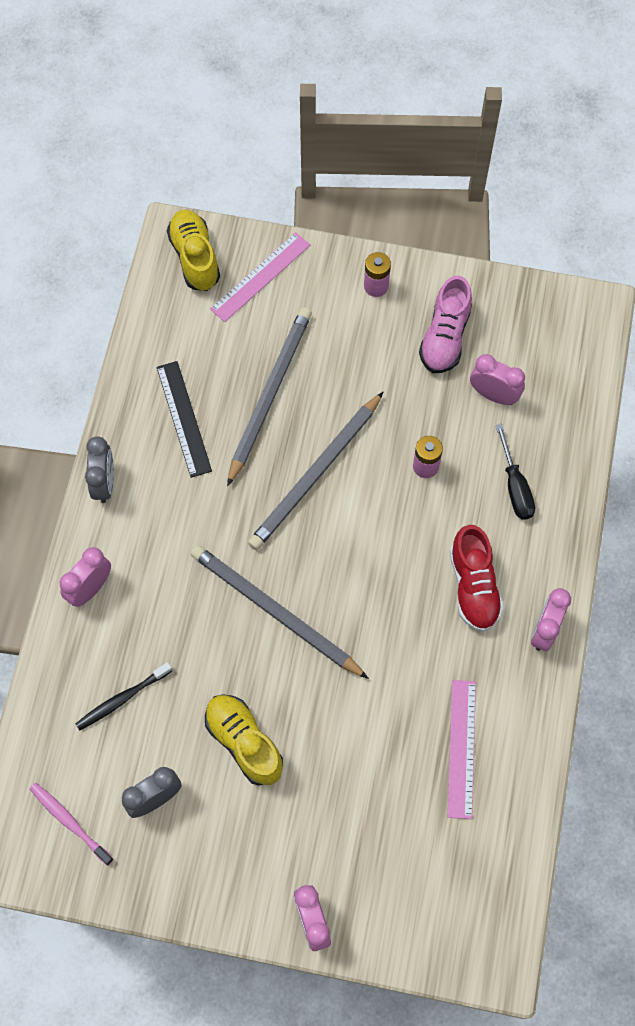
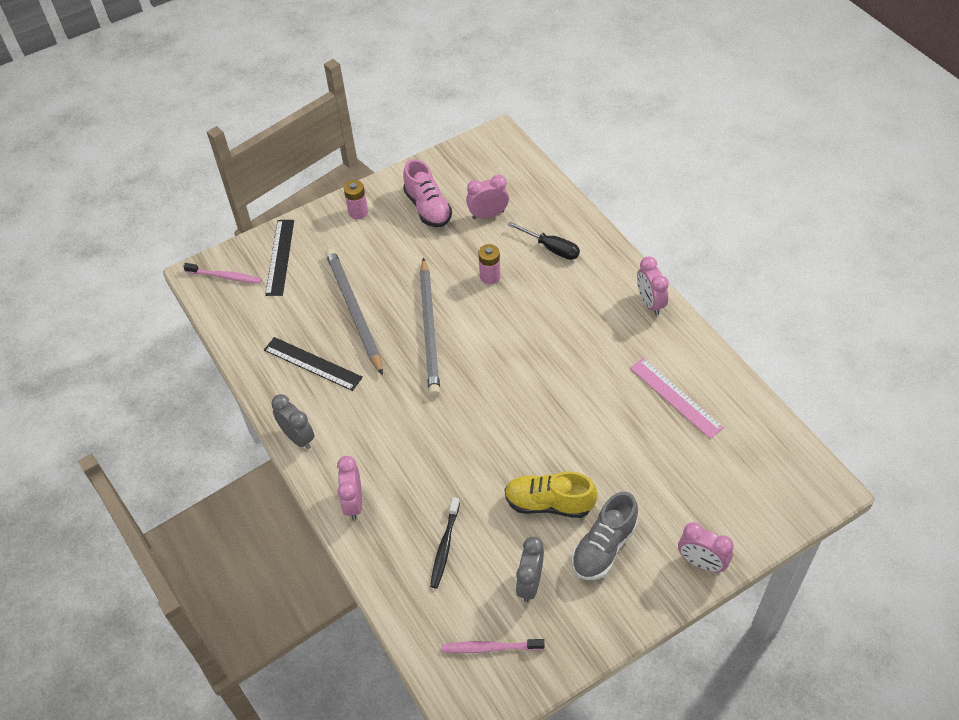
camera: 40 degrees left, 15 degrees down
yellow shoe [167,210,220,291] -> pink toothbrush [183,263,262,284]
grey pencil [190,545,369,679] -> none
pink ruler [210,232,310,322] -> black ruler [265,220,294,296]
red shoe [450,525,504,632] -> none
none -> grey shoe [571,492,638,580]

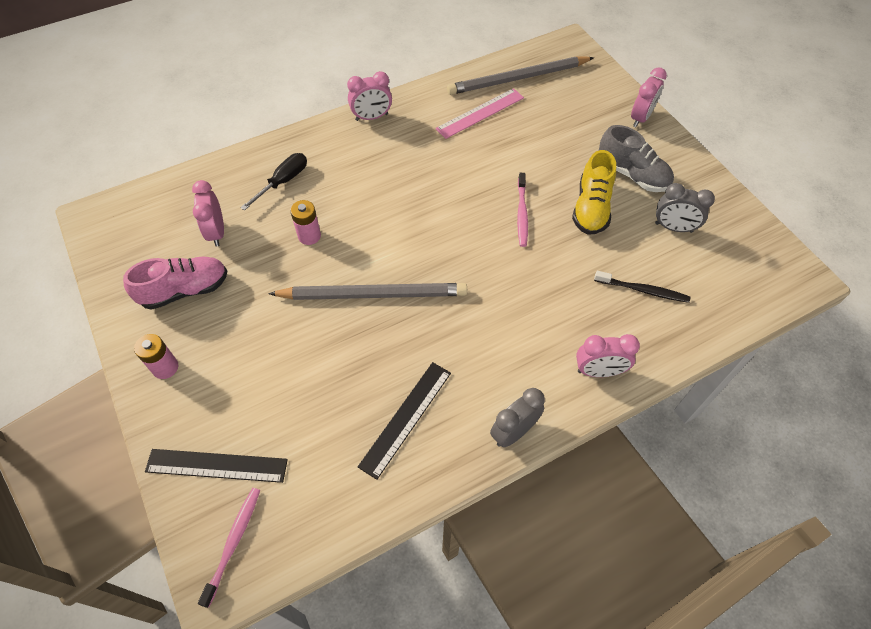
camera: 90 degrees left, 5 degrees up
grey pencil [325,248,383,375] -> grey pencil moved to [447,56,594,95]
pink toothbrush [442,639,545,653] -> pink toothbrush moved to [517,173,528,247]

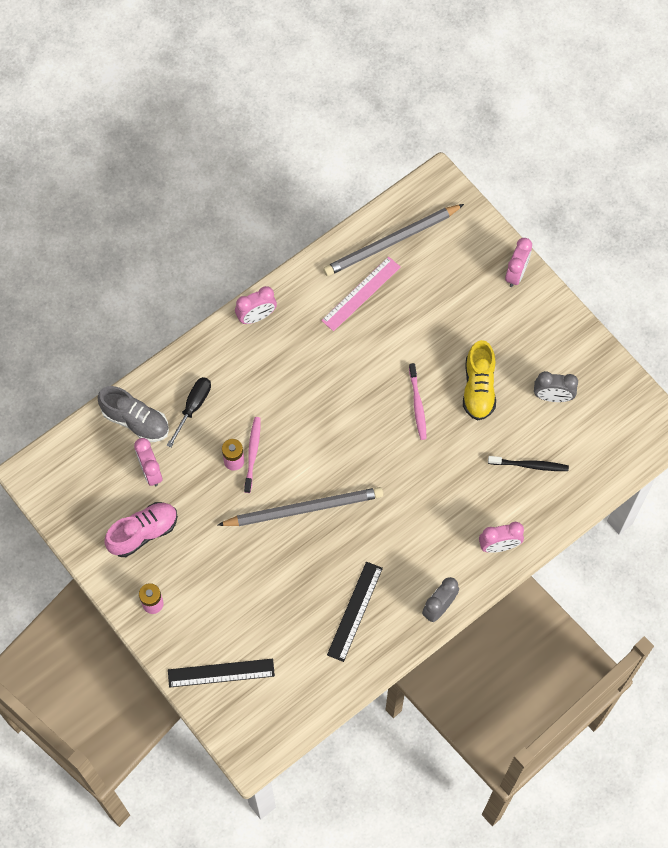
camera: 10 degrees left, 10 degrees up
pink toothbrush [198,488,260,608] -> pink toothbrush moved to [244,417,261,493]
grey shoe [599,125,674,192] -> grey shoe moved to [98,386,169,442]

